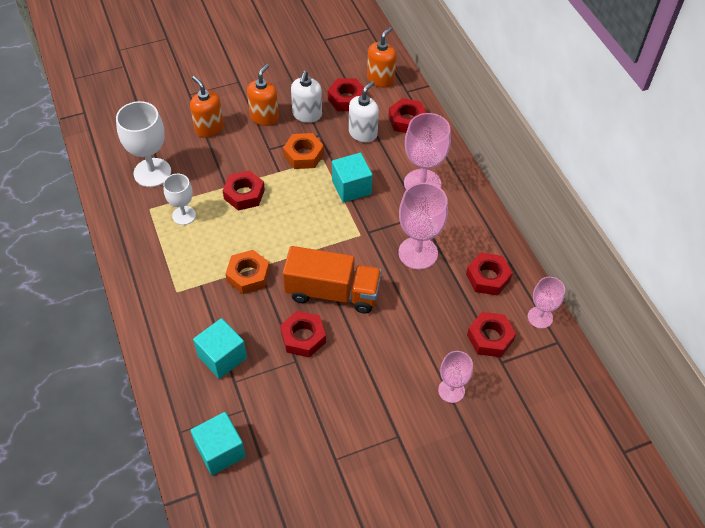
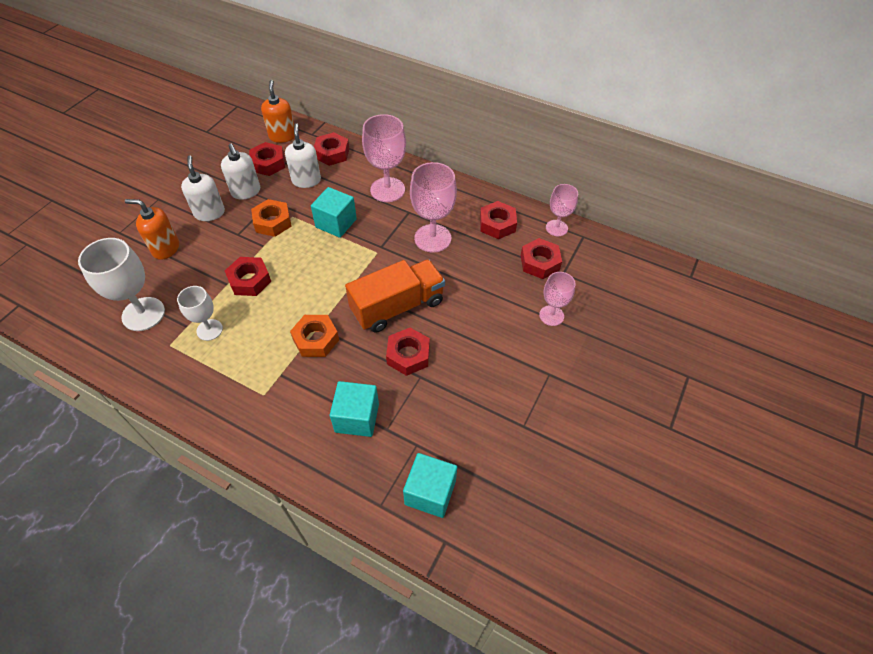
camera: 40 degrees left, 0 degrees up
orange soap dispenser [247,64,279,126] -> white soap dispenser [181,156,225,221]

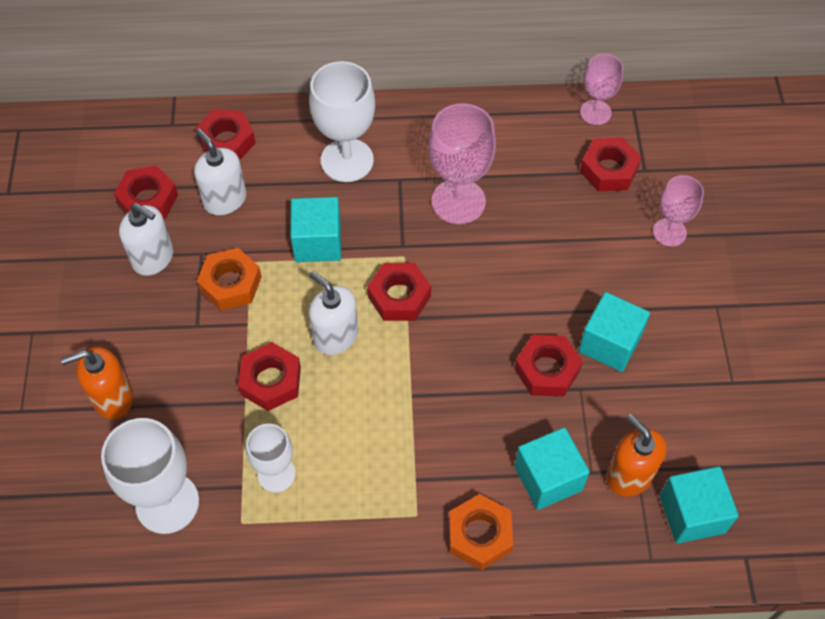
camera: 30 degrees left, 5 degrees up
white soap dispenser [181,156,225,221] -> white soap dispenser moved to [309,271,358,355]
orange soap dispenser [261,80,295,143] -> orange soap dispenser moved to [606,414,667,496]
orange nut [290,315,339,357] -> orange nut moved to [449,494,513,570]
orange truck [345,259,445,333] -> none
pink goblet [362,114,406,202] -> white goblet [309,61,375,182]
red nut [480,201,517,239] -> red nut moved to [367,263,431,321]
none -> turquoise cube [579,292,650,372]

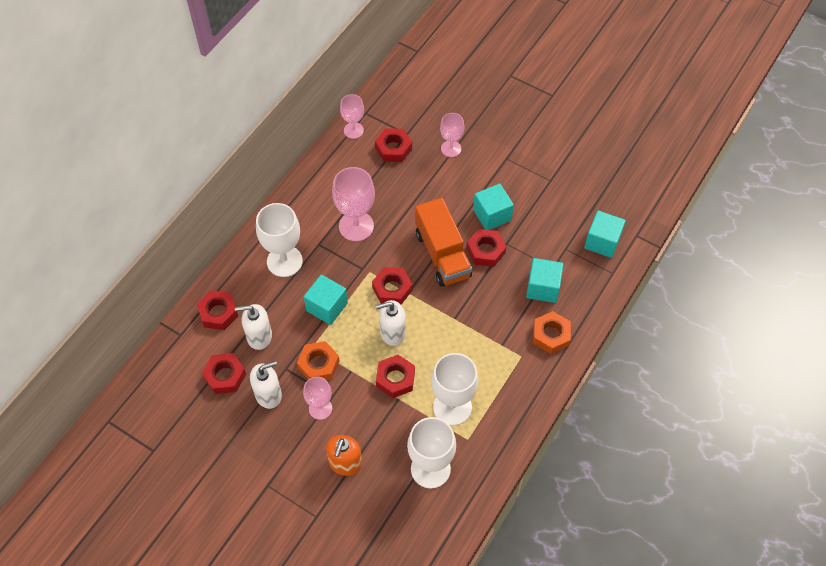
camera: 55 degrees left, 0 degrees up
white goblet [246,424,296,493] -> white goblet [431,353,479,425], size x1.64
orange soap dispenser [606,414,667,496] -> none
none -> pink goblet [303,377,332,420]
none -> orange truck [415,198,472,287]

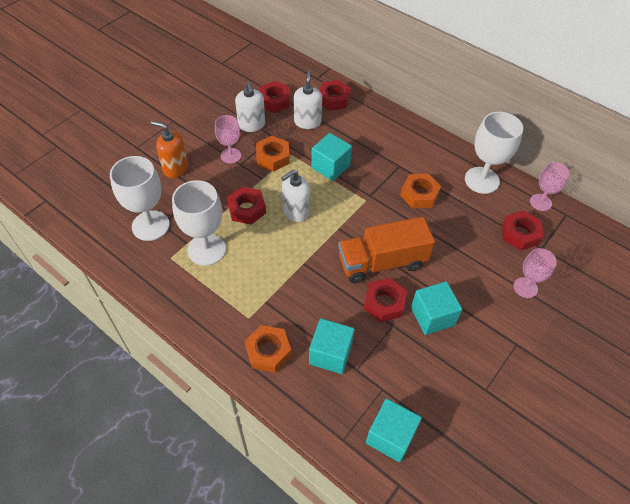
camera: 95 degrees right, 5 degrees down
white goblet [256,203,303,277] -> white goblet moved to [465,112,523,194]
pink goblet [332,167,375,241] -> orange nut [400,174,441,208]
red nut [372,267,412,305] -> none
white soap dispenser [375,300,406,346] -> white soap dispenser turned 120 degrees counterclockwise [281,170,310,222]

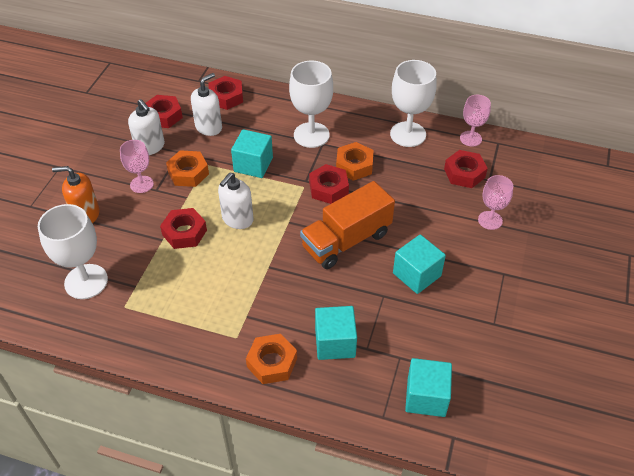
camera: 20 degrees left, 5 degrees down
white goblet [172,180,226,266] -> white goblet moved to [289,61,333,148]
white soap dispenser [294,70,322,129] -> white soap dispenser turned 60 degrees clockwise [191,73,222,136]
red nut [363,278,407,322] -> red nut moved to [309,164,349,204]

